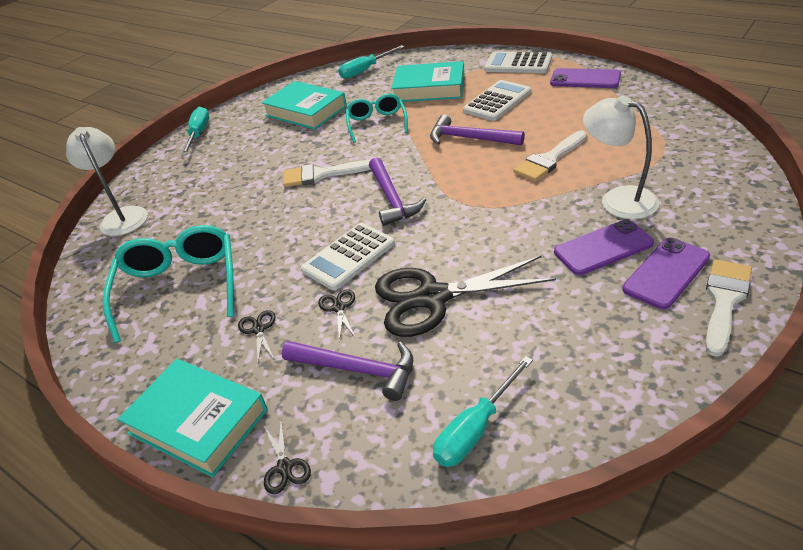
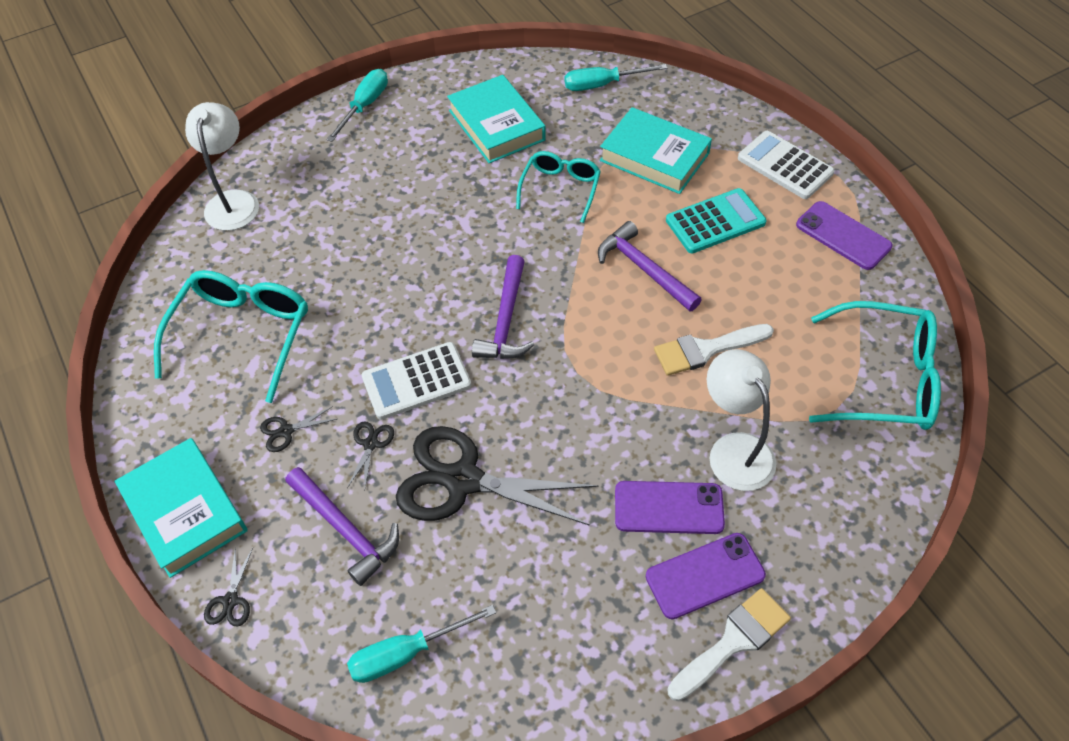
camera: 20 degrees right, 15 degrees up
black scissors [238,310,276,362] -> black scissors turned 120 degrees counterclockwise [260,406,337,452]
white brush [283,160,371,187] -> none
white calculator [463,80,531,121] -> turquoise calculator [666,188,767,253]
none -> turquoise glasses [809,301,941,430]

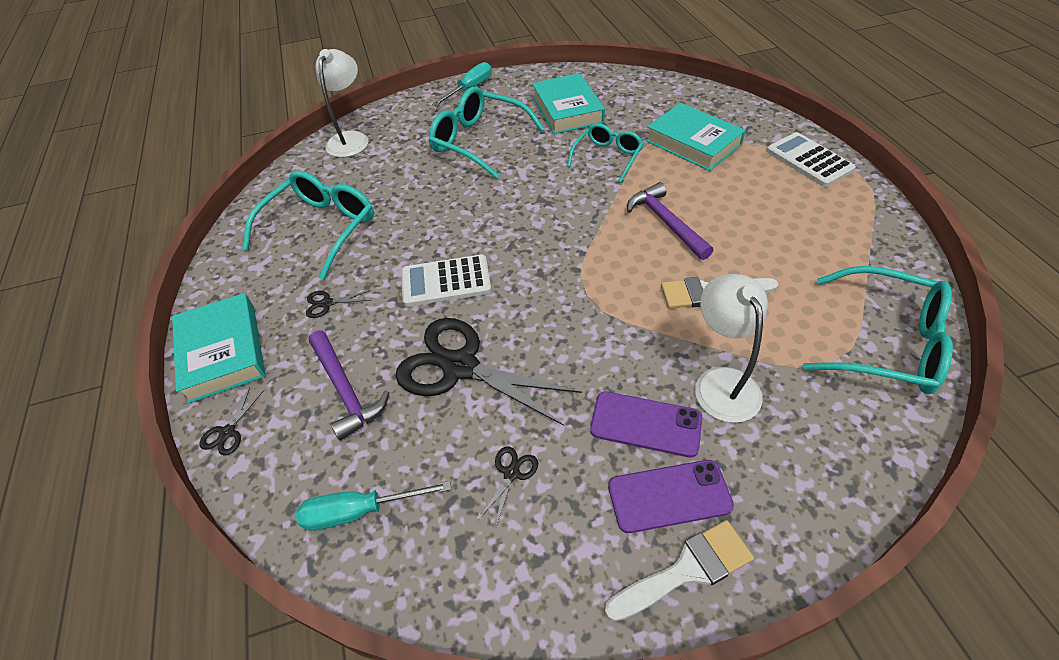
camera: 15 degrees right, 5 degrees down
black scissors [347,421,394,488] -> black scissors moved to [478,447,538,527]
purple hammer [472,255,534,359] -> none
turquoise screwdriver [564,64,667,91] -> none
turquoise calculator [666,188,767,253] -> none
purple phone [796,201,892,270] -> none
none -> turquoise glasses [429,86,545,179]

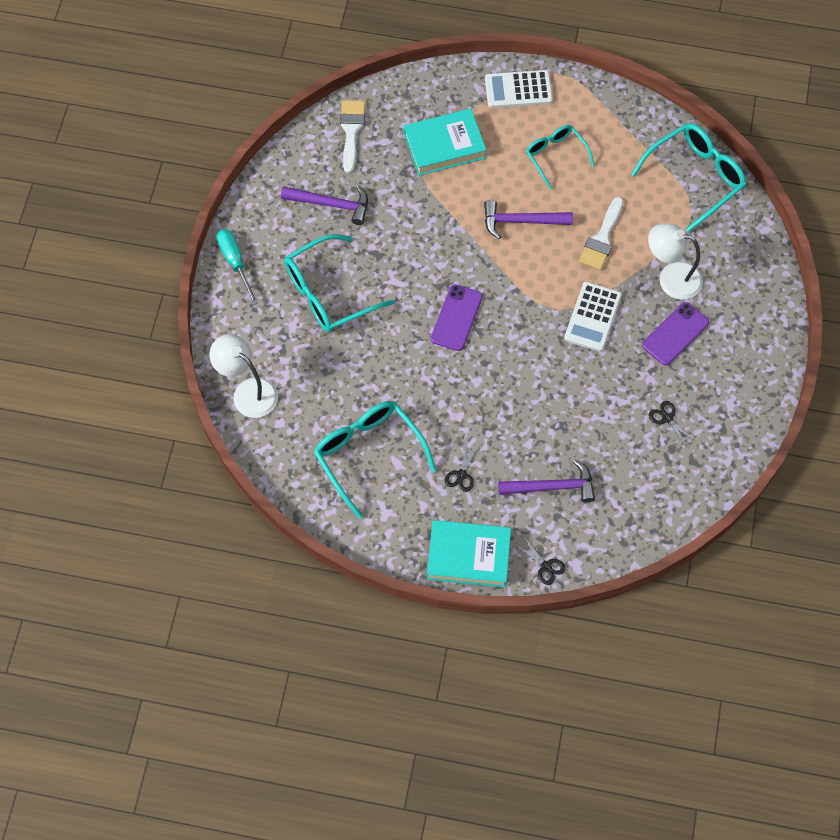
camera: 65 degrees left, 15 degrees up
turquoise screwdriver [296,481,451,530] -> none
black scissors [395,318,582,426] -> none
white calculator [401,255,491,307] -> white calculator moved to [564,281,622,352]
turquoise book [532,73,605,134] -> purple hammer [281,185,368,225]
turquoise glasses [567,123,643,183] -> turquoise glasses moved to [526,125,595,189]
white brush [605,520,754,622] -> white brush moved to [340,100,366,173]
purple phone [608,460,734,533] -> purple phone moved to [431,284,482,351]

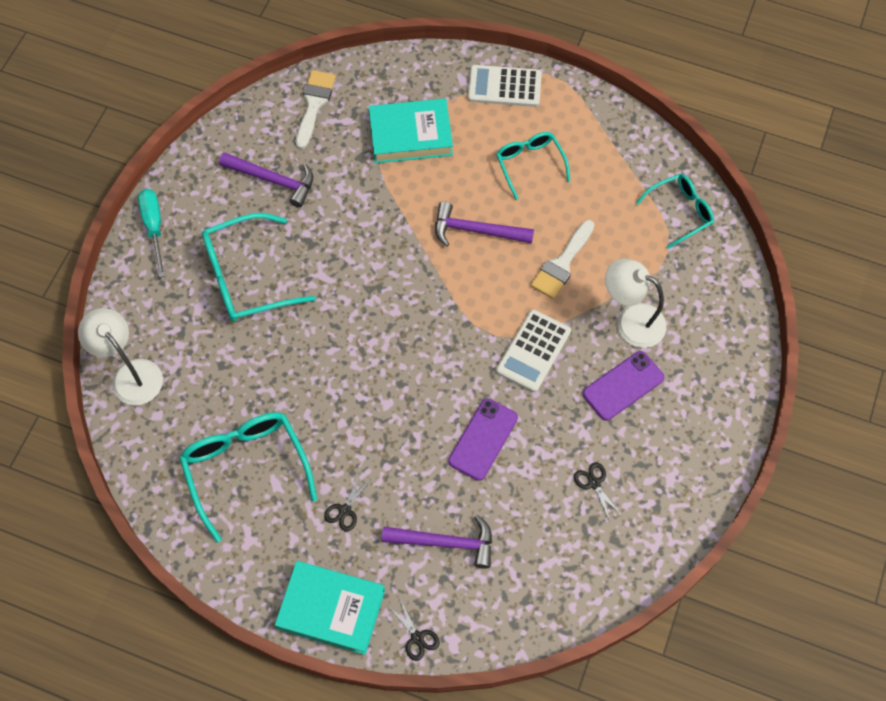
camera: 10 degrees right, 0 degrees up
purple phone [431,284,482,351] -> purple phone moved to [448,398,518,481]
turquoise glasses [631,123,746,232] -> turquoise glasses [636,174,714,249], size x0.62

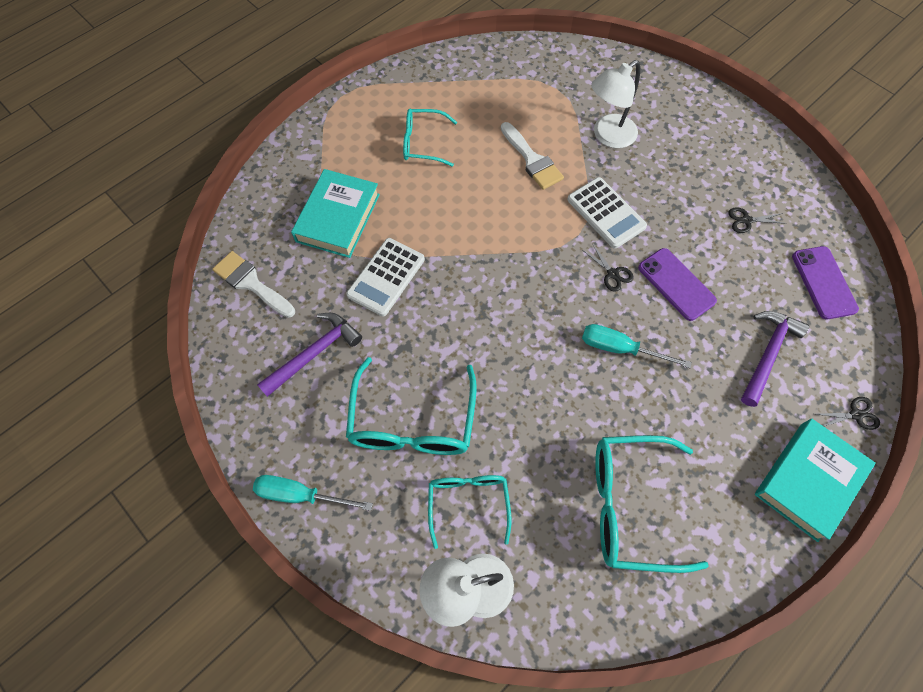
camera: 65 degrees left, 0 degrees up
black scissors [324,473,372,531] -> black scissors moved to [583,243,634,292]
purple hammer [435,201,534,247] -> none
white calculator [468,65,542,107] -> white calculator moved to [346,238,425,316]
purple phone [583,351,664,421] -> purple phone moved to [792,246,859,319]
turquoise glasses [636,174,714,249] -> turquoise glasses moved to [428,475,512,549]
none -> turquoise screwdriver [582,324,692,368]

